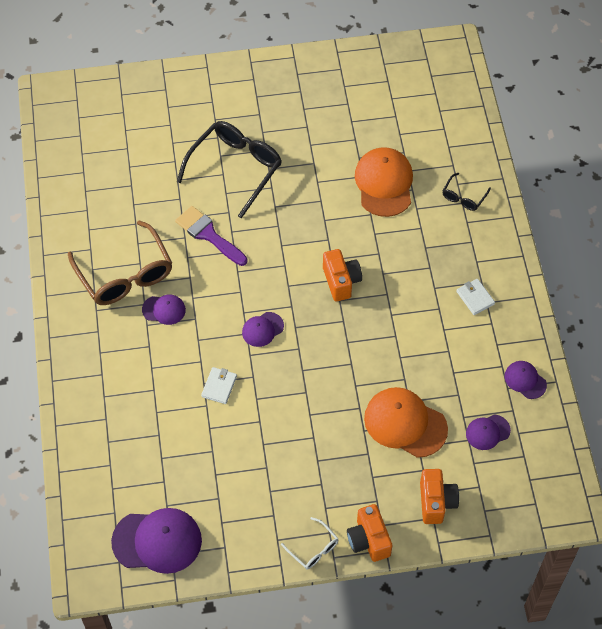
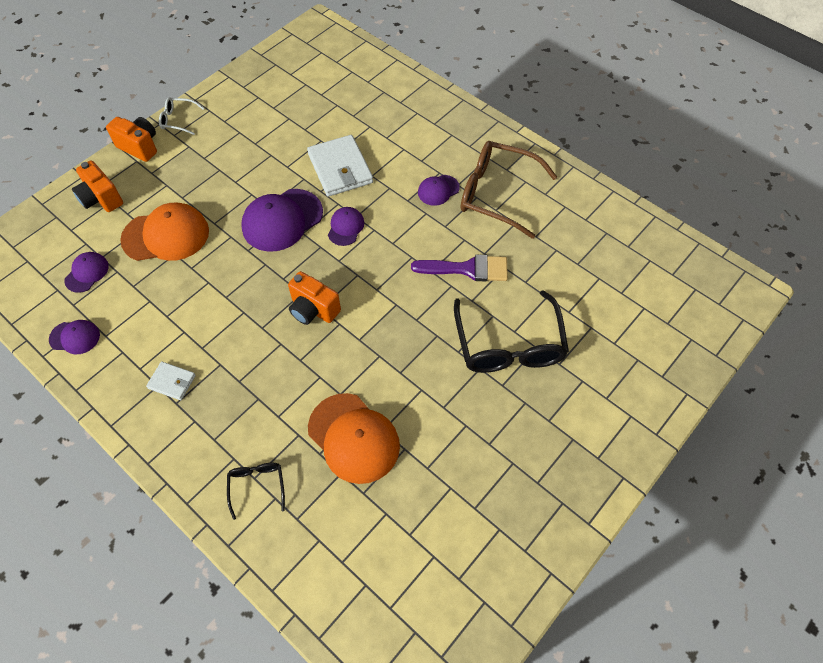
camera: 140 degrees right, 0 degrees up
purple cap [111,508,202,574] -> purple cap moved to [241,189,323,252]
white wallet [201,367,237,404] -> white wallet [307,135,373,197], size x1.93

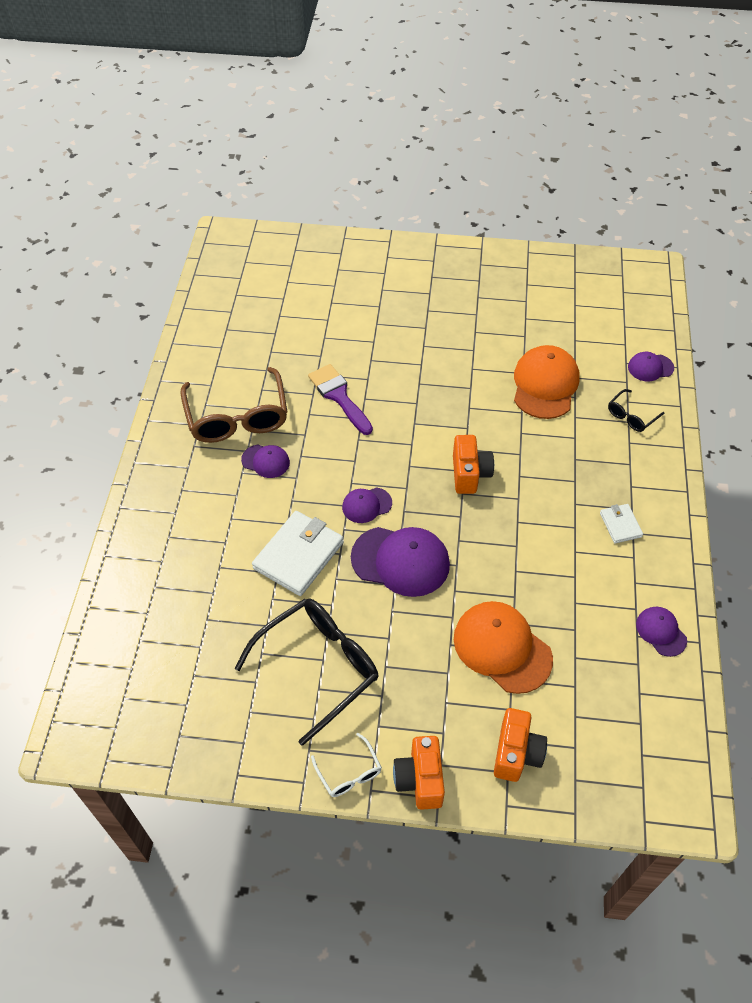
camera: 125 degrees left, 5 degrees down
purple cap [64,252,109,293] -> purple cap moved to [628,352,674,381]
black glasses [454,290,569,373] -> black glasses moved to [234,598,378,746]

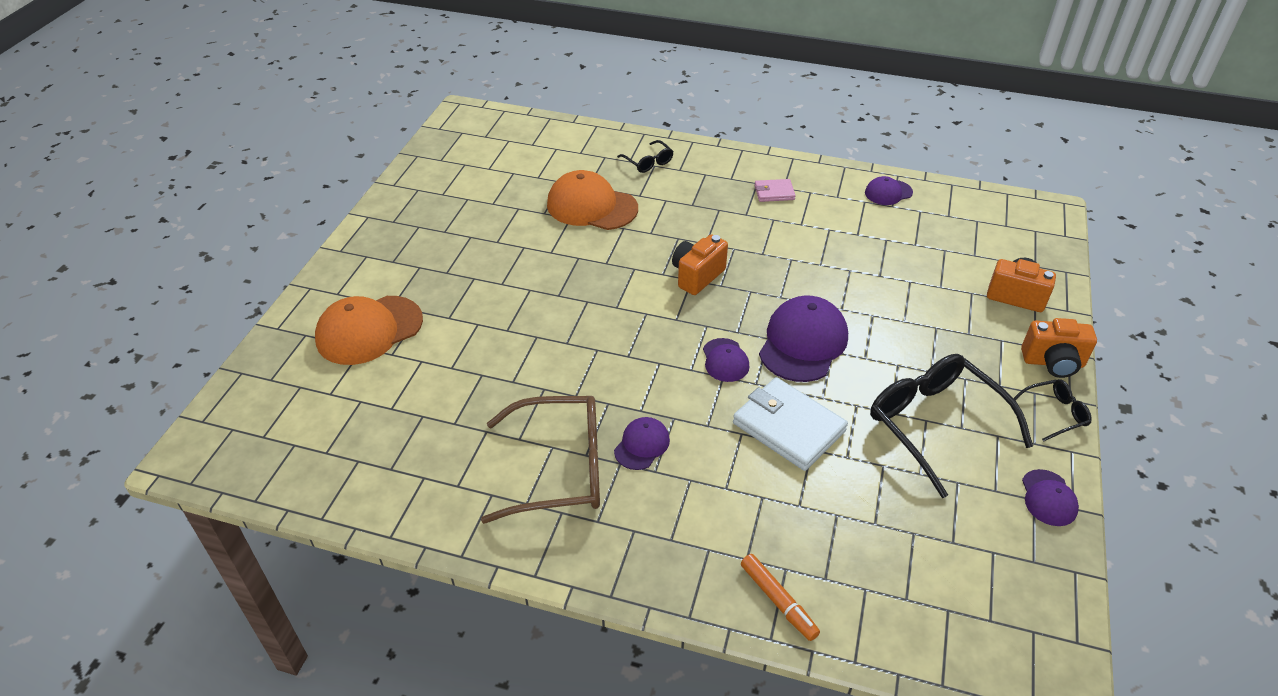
camera: 80 degrees left, 10 degrees down
purple brush [308,364,373,435] -> none
white glasses [311,733,382,797] -> black glasses [1013,379,1091,442]
orange camera [453,435,494,494] -> orange camera turned 60 degrees counterclockwise [672,234,728,295]
orange cap [454,601,553,694] -> orange cap moved to [315,296,423,365]
white wallet [600,504,643,544] -> pink wallet [754,179,796,202]
purple cap [628,352,674,381] -> purple cap moved to [1022,469,1079,526]
none -> orange marker [741,554,820,641]

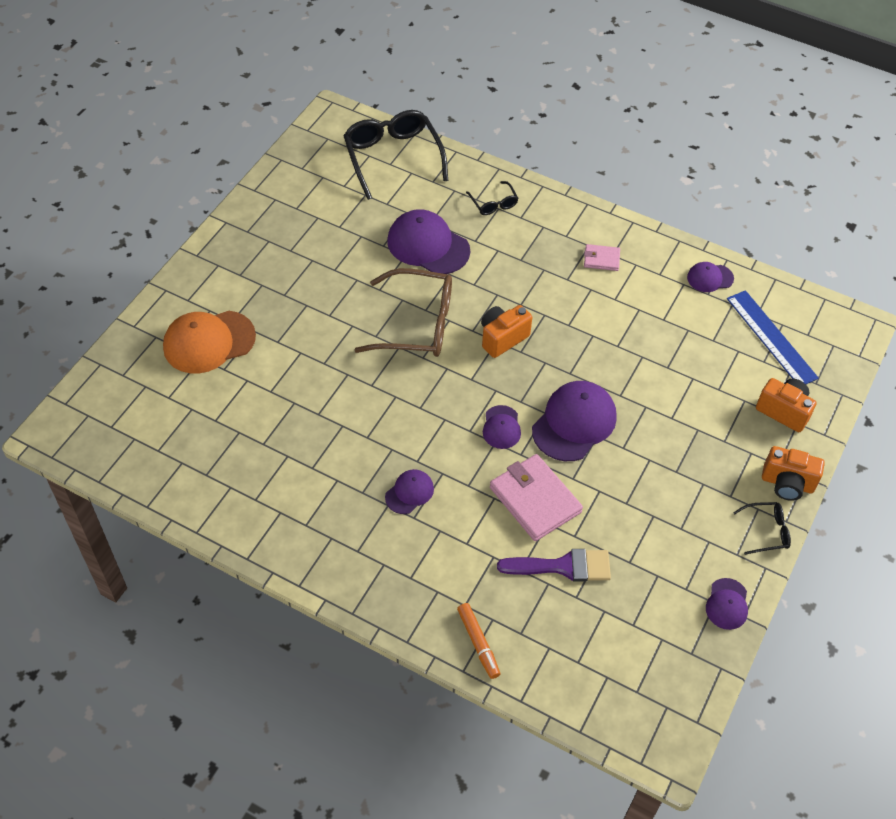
camera: 10 degrees right, 10 degrees up
brown glasses [481,396,600,524] -> brown glasses moved to [355,268,452,357]
orange cap [547,170,638,230] -> purple cap [387,209,470,274]
white wallet [733,377,848,471] -> pink wallet [490,454,583,541]
black glasses [870,354,1033,498] -> black glasses moved to [343,110,448,200]
none -> purple brush [497,549,611,582]
none -> blue ruler [727,290,819,384]

